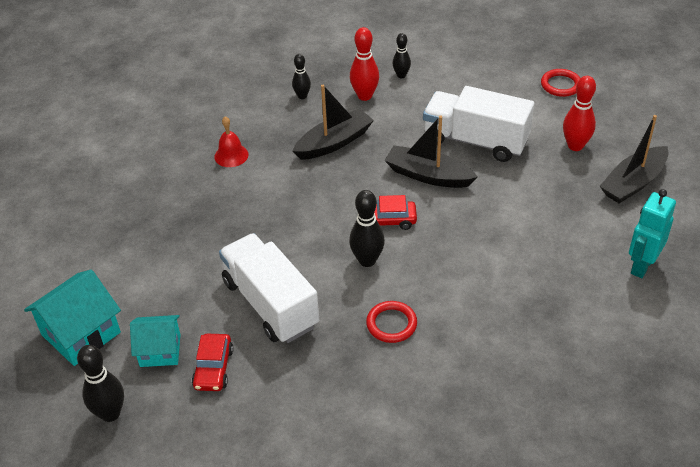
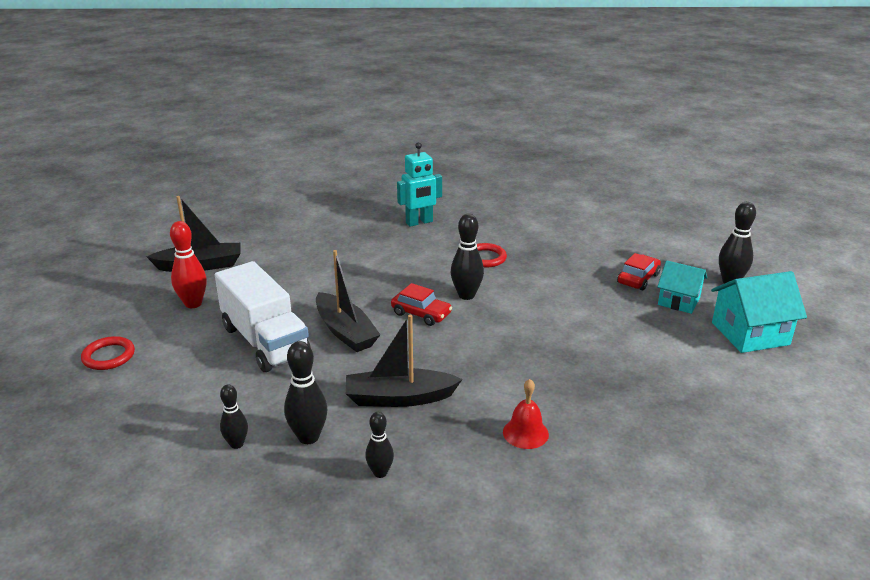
camera: 150 degrees left, 15 degrees down
white truck [219,233,319,343] -> none
red bowling pin [350,27,379,101] -> black bowling pin [284,341,328,444]
turquoise robot [629,189,676,278] -> turquoise robot moved to [397,142,442,227]

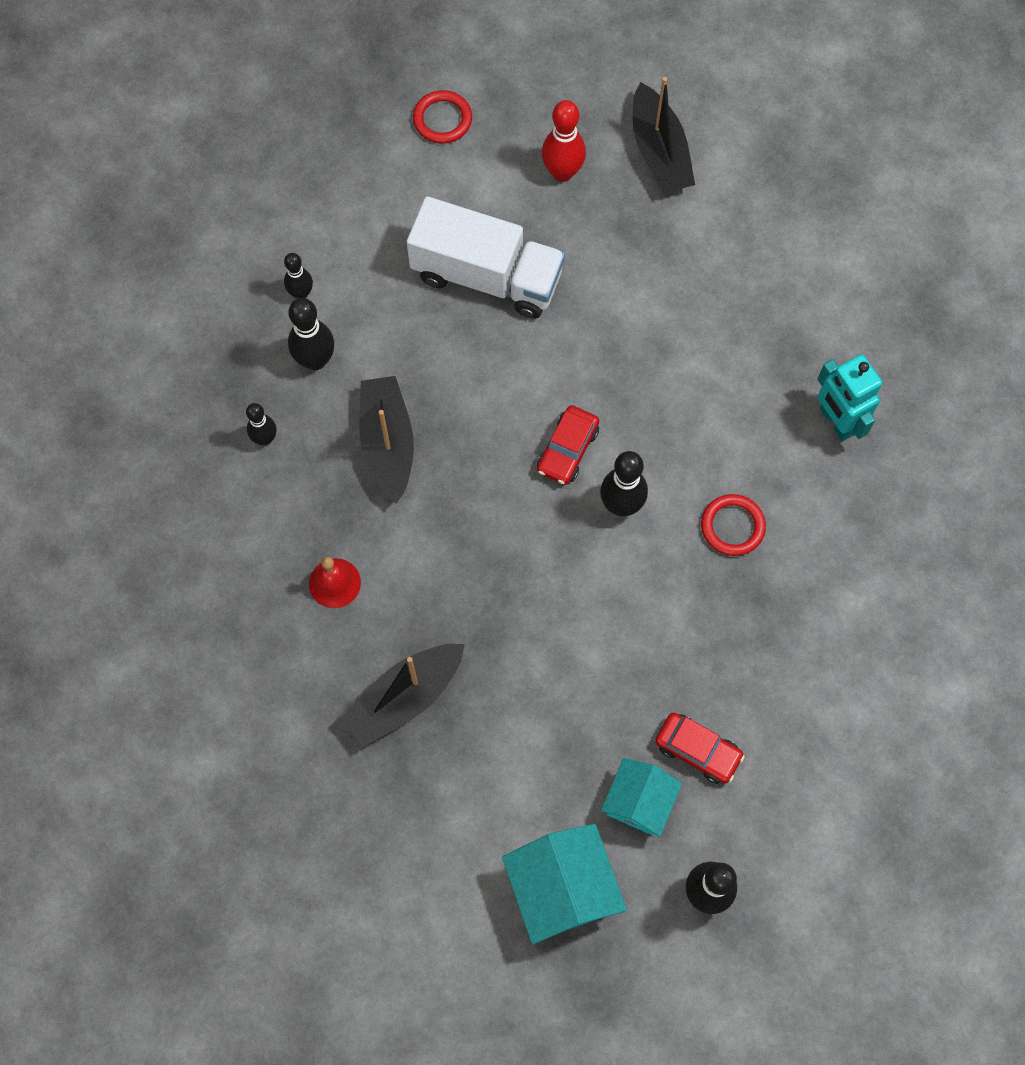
camera: 85 degrees right, 40 degrees up
white truck [215,261,311,372] -> white truck turned 120 degrees counterclockwise [407,196,565,319]
black boat [316,250,380,352] -> black boat moved to [340,644,465,747]

